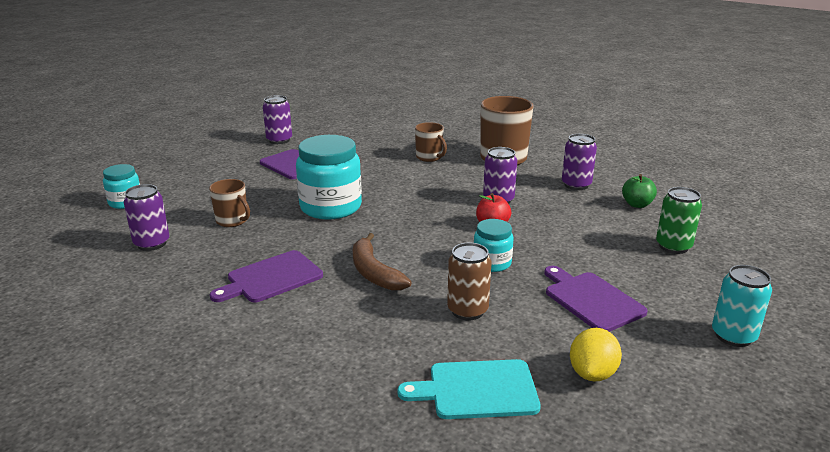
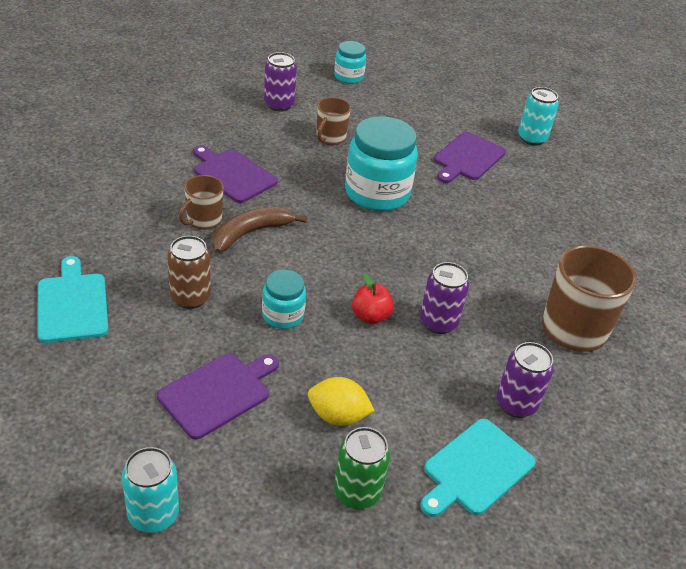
camera: 75 degrees right, 15 degrees up
purple can [263,95,292,144] -> turquoise can [518,87,559,146]
brown mug [415,122,447,162] -> brown mug moved to [179,175,223,230]
yellow lemon [570,328,622,381] -> yellow lemon moved to [308,377,375,426]
green apple [622,174,657,208] -> turquoise cutting board [420,419,536,517]

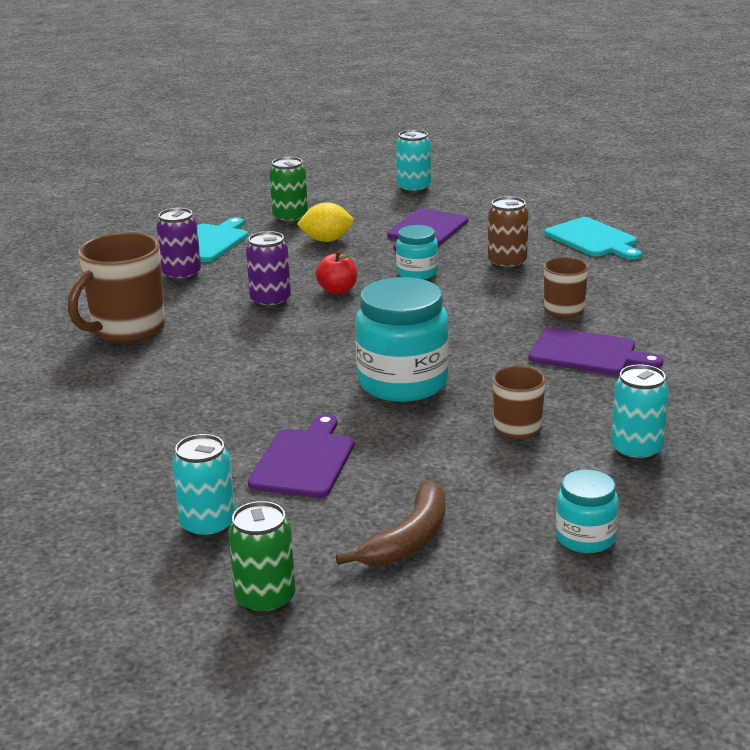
camera: 165 degrees right, 15 degrees down
brown banana [213,207,307,253] -> brown banana moved to [336,481,445,566]
purple can [264,52,297,112] -> turquoise can [611,365,669,462]
none -> green can [228,501,296,615]

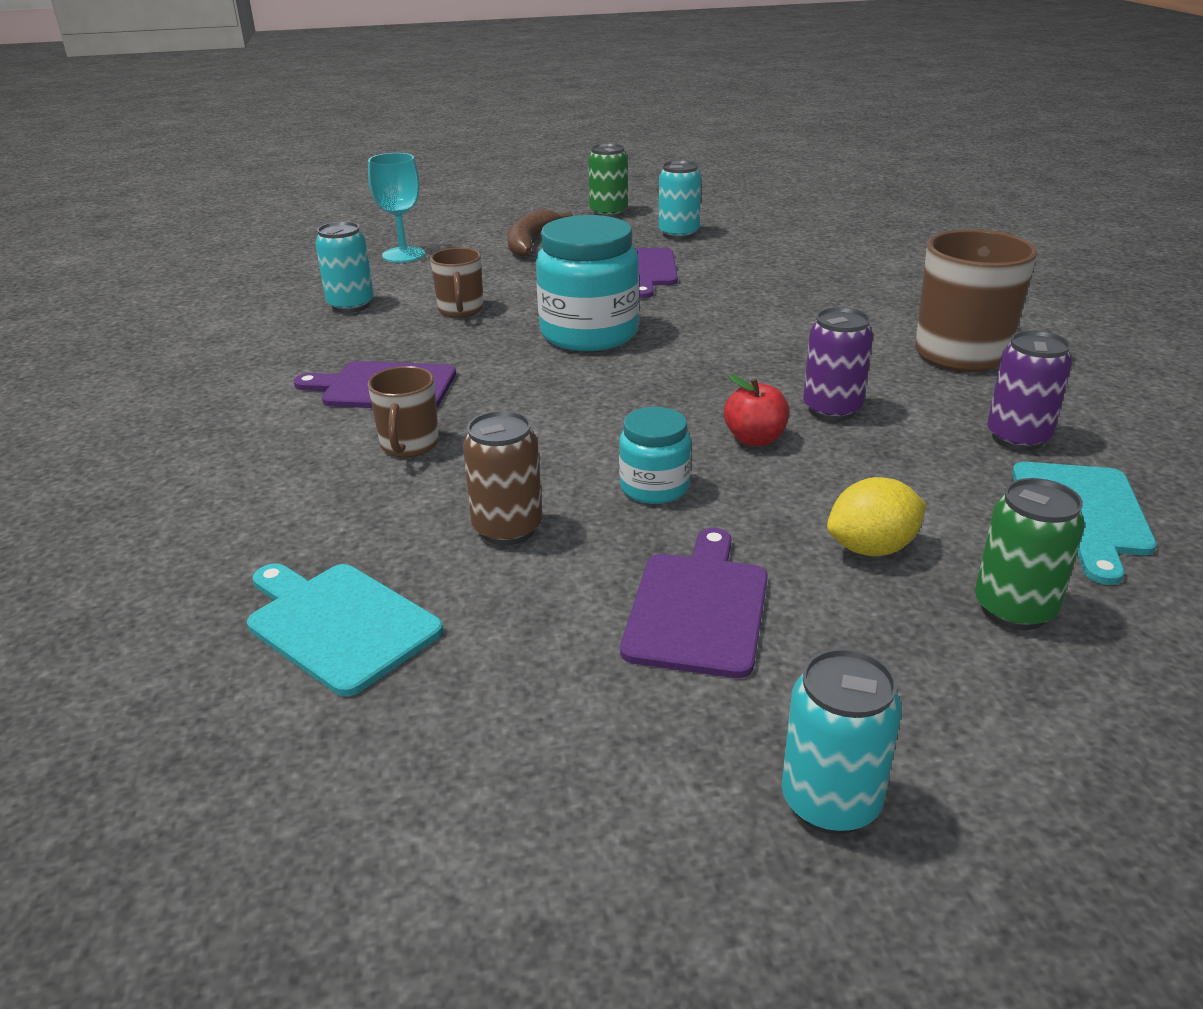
camera: 165 degrees right, 5 degrees up
turquoise jar [556,469,619,553] -> turquoise goblet [368,153,425,263]

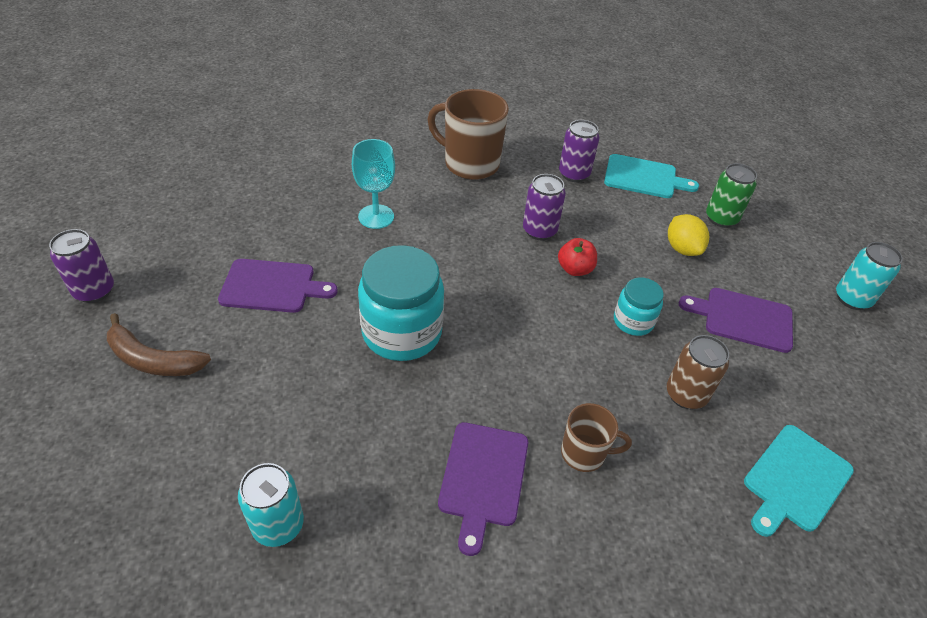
camera: 90 degrees left, 15 degrees up
turquoise goblet [368,153,425,263] -> turquoise goblet moved to [352,139,395,229]
brown mug [430,248,484,318] -> none
green can [588,143,628,218] -> purple can [49,229,114,303]
turquoise can [659,160,701,240] -> none

